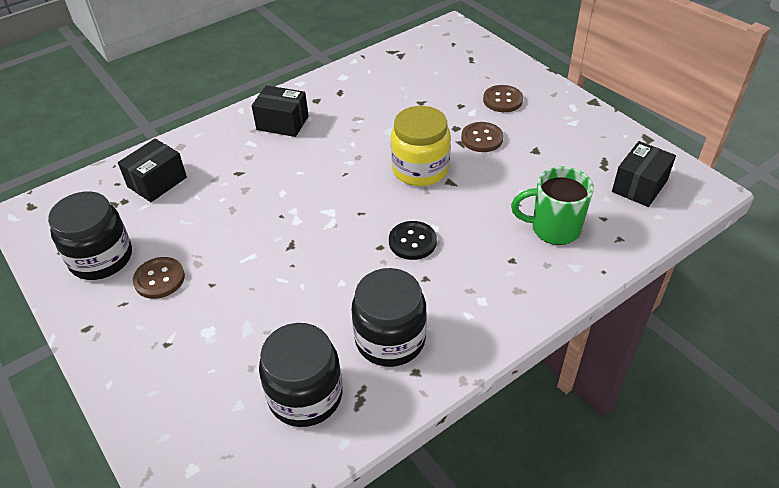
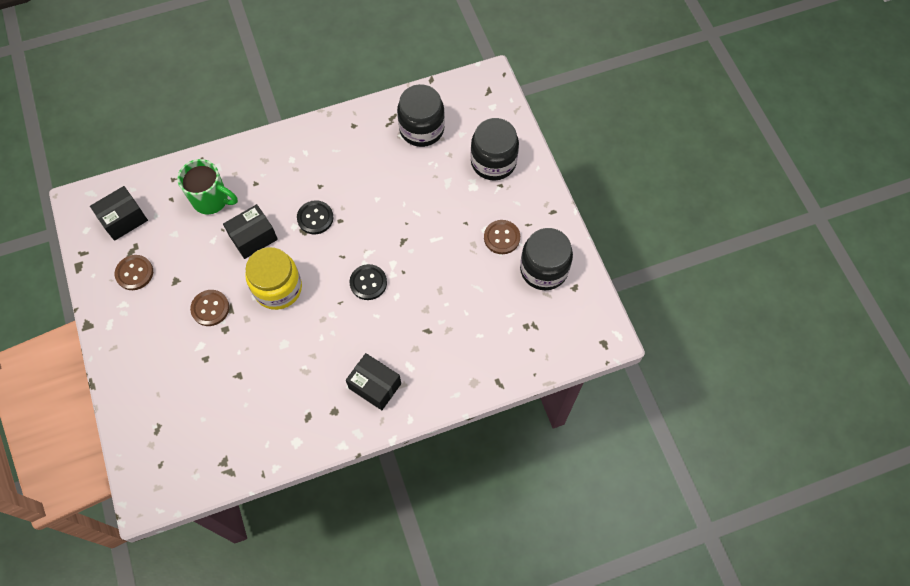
camera: 165 degrees left, 20 degrees up
black box [118,139,187,202] -> black box moved to [223,204,278,259]
black jar [352,268,427,367] -> black jar moved to [471,118,519,181]
brown button [483,85,523,112] -> brown button moved to [115,255,153,290]
none -> black button [349,264,387,300]

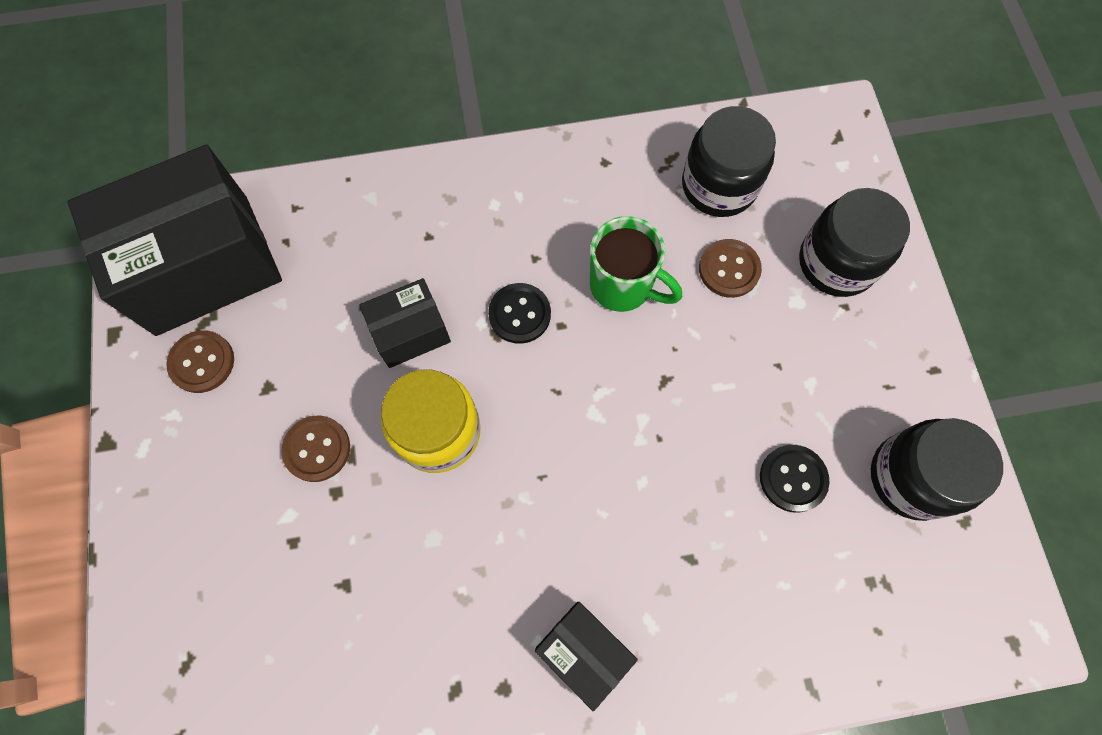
camera: 10 degrees right, 5 degrees up
black box [90,186,148,241] -> black box [67,145,282,336], size x2.05
green mug [177,159,238,214] -> green mug moved to [590,216,682,312]
black button [349,264,387,300] -> black button moved to [760,445,830,513]
brown button [484,220,520,254] -> brown button moved to [699,239,762,298]

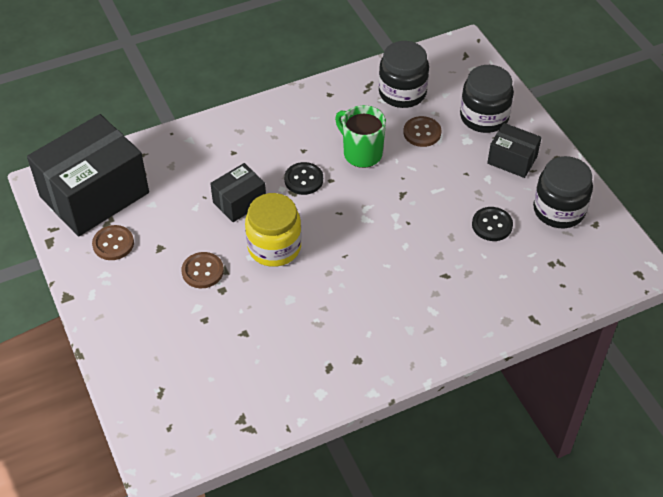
camera: 15 degrees left, 20 degrees down
black box [535,602,638,711] -> black box moved to [487,123,542,178]
green mug [590,216,682,312] -> green mug turned 150 degrees counterclockwise [335,105,386,168]

